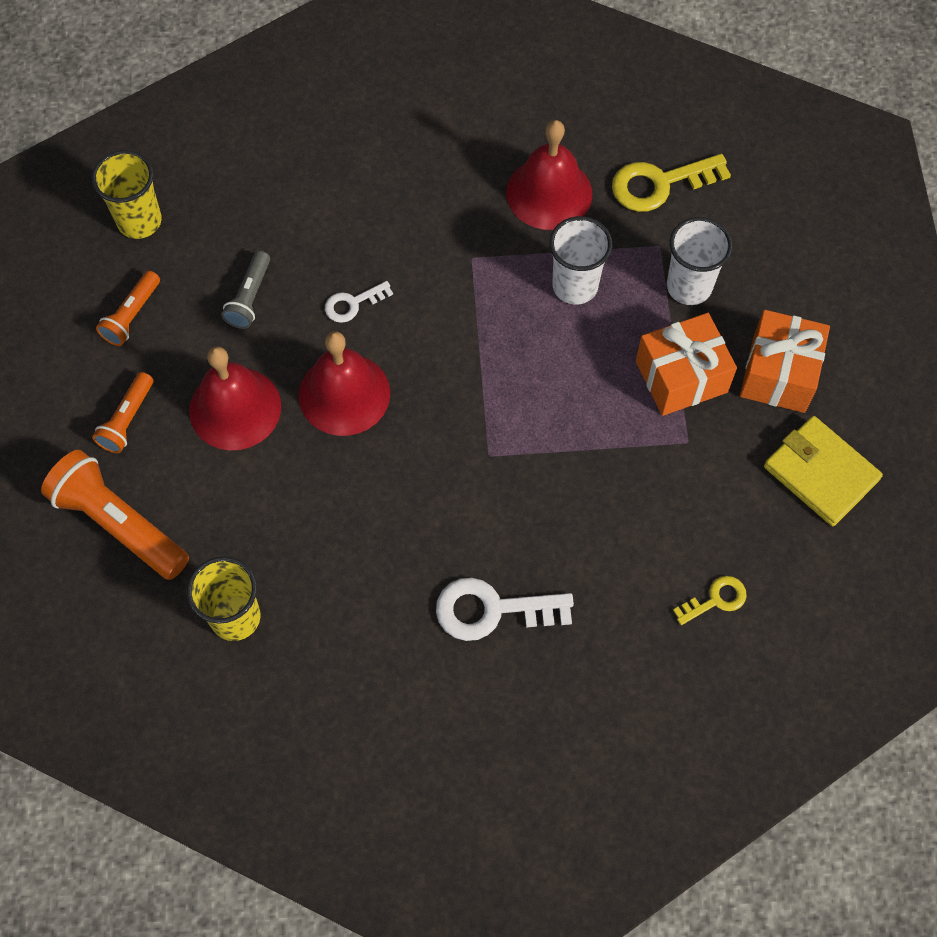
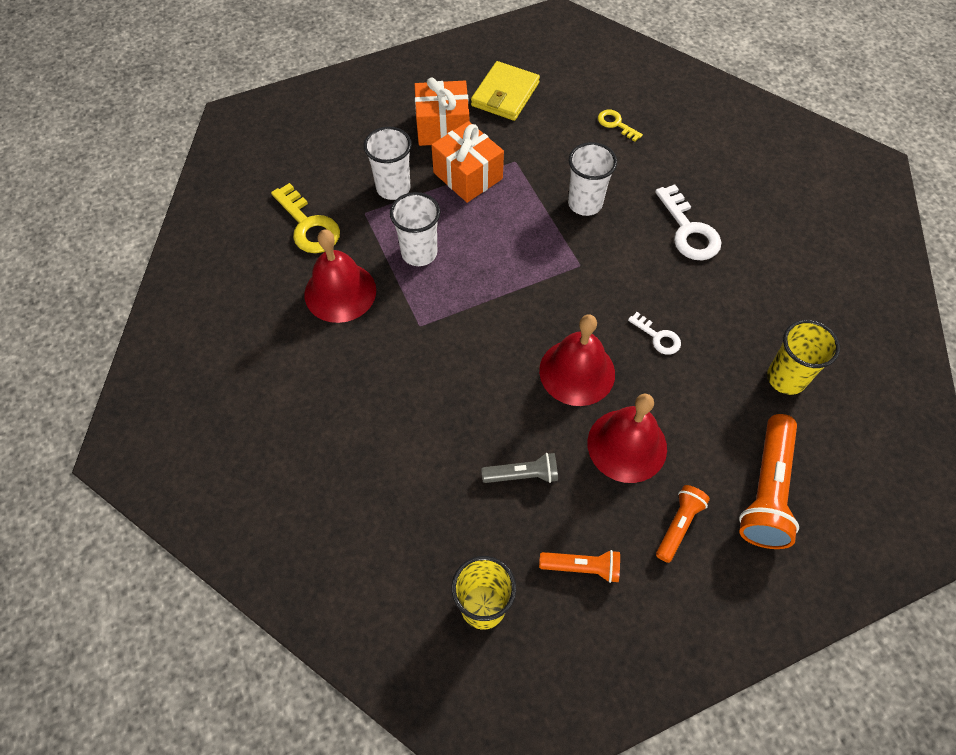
camera: 110 degrees left, 5 degrees down
orange flashlight [92,372,153,453] -> orange flashlight turned 60 degrees counterclockwise [656,485,710,563]
white key [325,281,393,323] -> white key moved to [628,312,681,355]
none -> white cup [568,142,617,216]

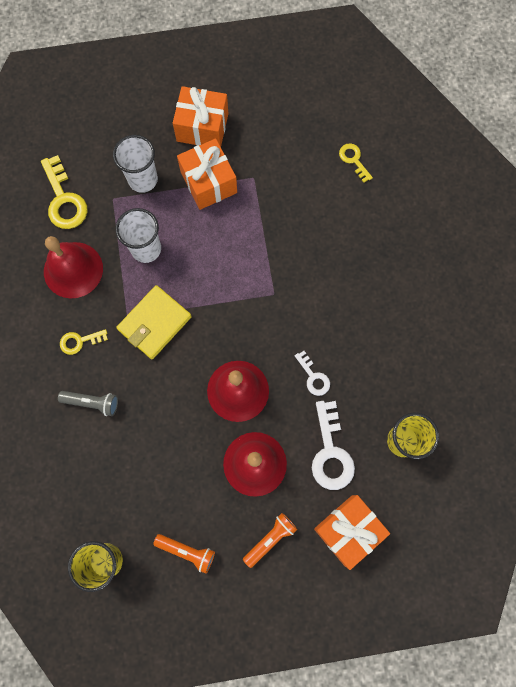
camera: 15 degrees right, 15 degrees up
yellow wallet [471,61,540,121] -> yellow wallet moved to [116,285,192,359]
grey flashlight [481,453,558,483] -> grey flashlight moved to [58,391,118,416]
white cup [568,142,617,216] -> none
white key [655,185,722,260] -> white key moved to [312,401,355,490]
orange flashlight [739,414,799,549] -> orange gift [314,495,390,570]
none -> yellow key [60,329,108,355]

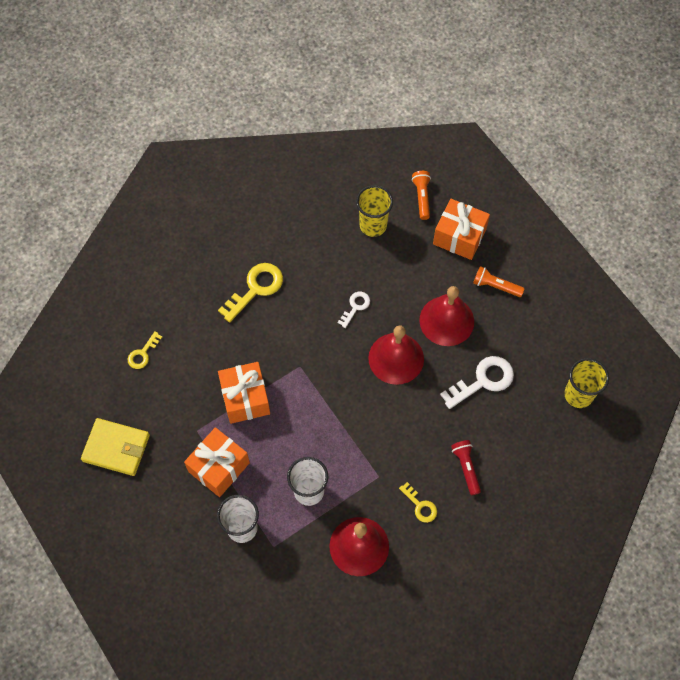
camera: 115 degrees left, 10 degrees down
yellow key [41,155,88,229] -> yellow key moved to [218,263,283,323]
grey flashlight [58,391,118,416] -> red flashlight [451,440,481,495]
yellow wallet [116,285,192,359] -> yellow wallet moved to [81,418,150,476]
orange flashlight [153,534,215,574] -> orange flashlight moved to [412,171,431,220]
orange gift [173,86,228,147] -> orange gift moved to [218,362,270,424]
white key [312,401,355,490] -> white key moved to [440,356,514,409]

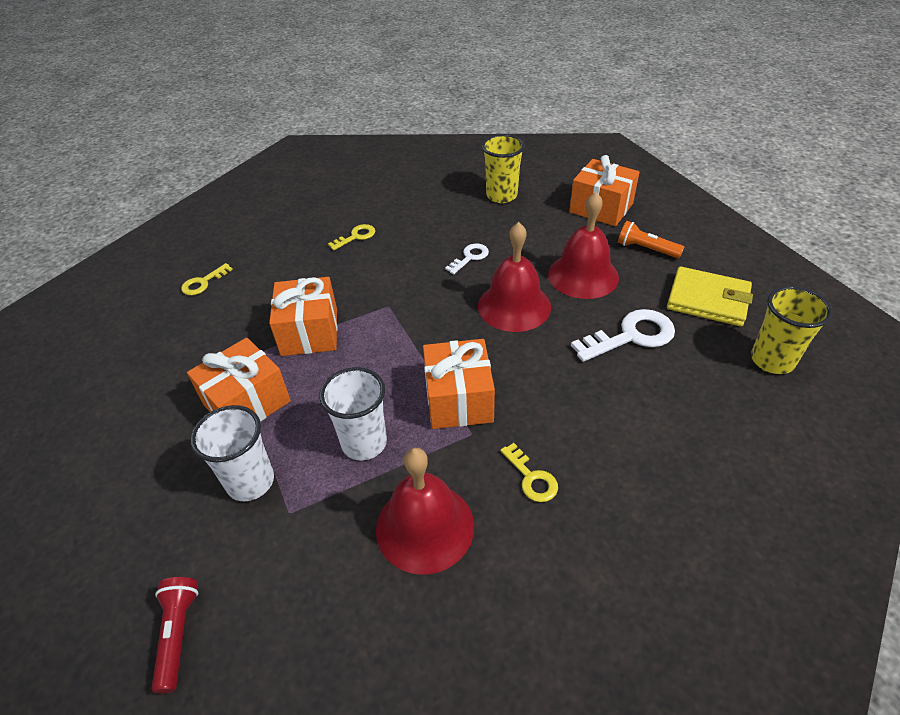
camera: 10 degrees right, 20 degrees down
yellow wallet [81,418,150,476] -> yellow wallet moved to [667,267,753,327]
yellow key [218,263,283,323] -> yellow key [328,224,375,250], size x0.57
orange flashlight [412,171,431,220] -> none
red flashlight [451,440,481,495] -> red flashlight moved to [152,577,198,694]
none -> orange gift [423,339,495,429]

